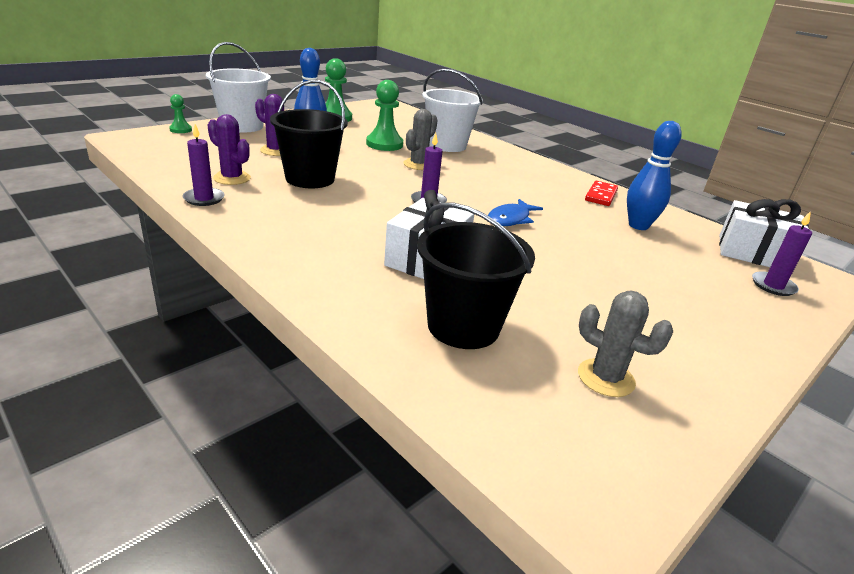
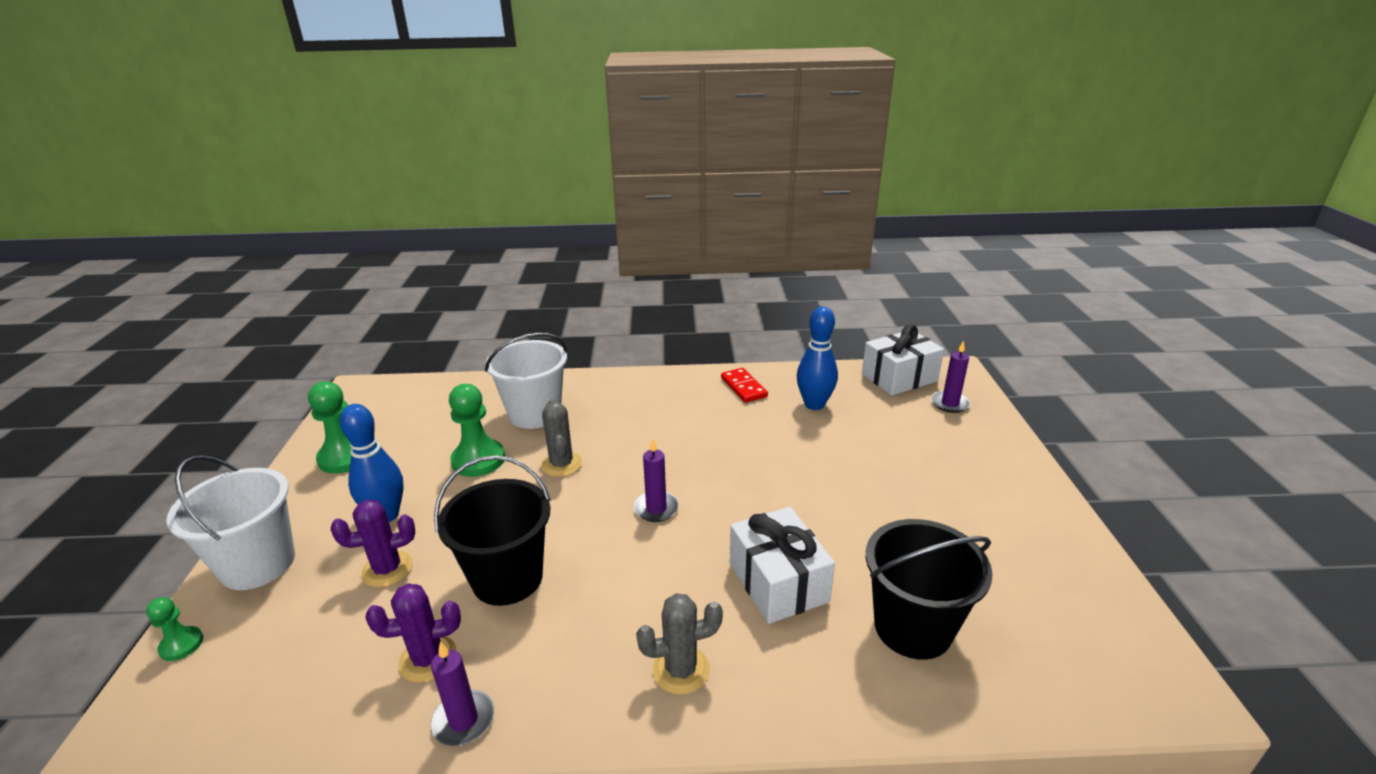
camera: 45 degrees left, 0 degrees up
blue fish [488,199,543,226] -> none
grey cactus [578,291,673,397] -> grey cactus moved to [636,593,723,695]

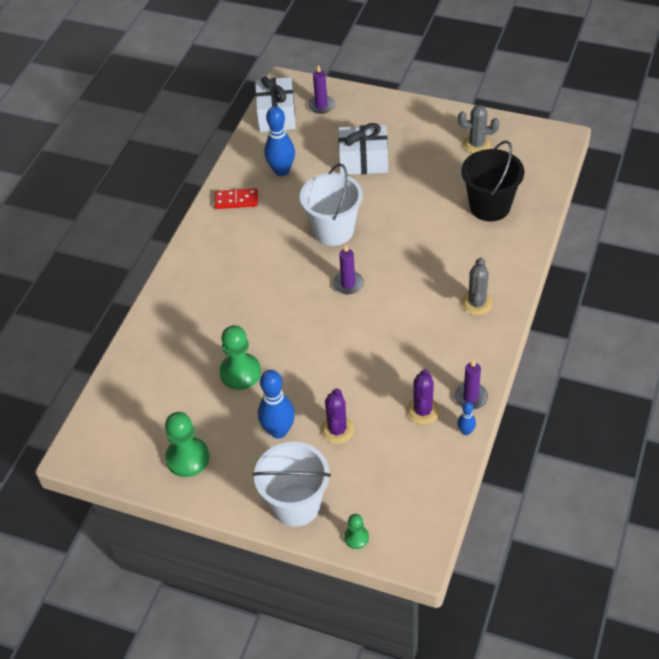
camera: 65 degrees left, 20 degrees up
black bucket [434,455,551,606] -> none
white bucket [485,333,567,429] -> white bucket moved to [300,163,363,246]
grey cactus [541,399,582,477] -> grey cactus moved to [458,105,499,153]
white gift [730,507,835,624] -> white gift moved to [338,123,388,175]
none -> blue bowling pin [457,402,476,435]

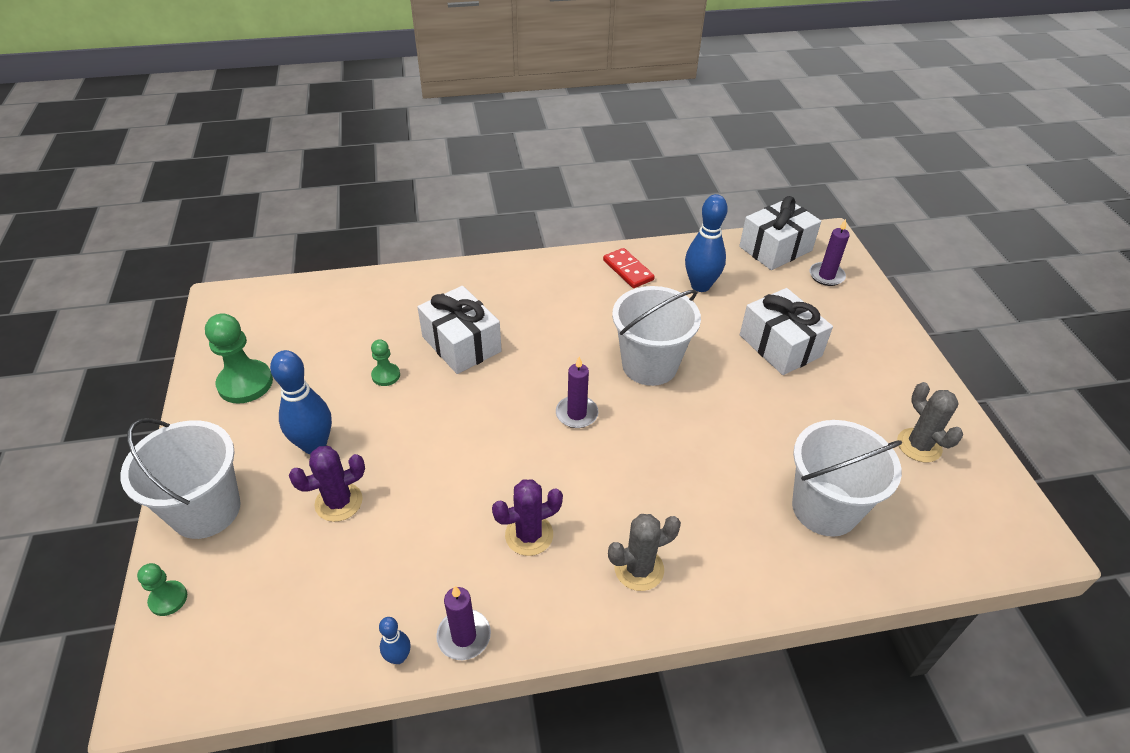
camera: 55 degrees right, 5 degrees down
green pawn [220,325,261,390] -> green pawn [371,339,400,386], size x0.54
purple cactus [406,369,440,425] -> purple cactus moved to [492,479,563,556]
black bucket [461,140,524,221] -> white bucket [792,420,902,537]
none -> white gift [418,286,502,374]

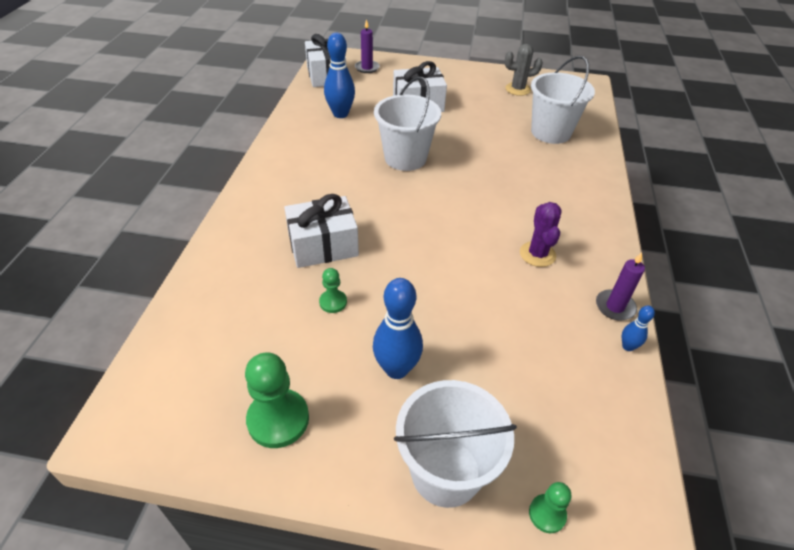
camera: 70 degrees left, 0 degrees up
purple cactus [289,446,365,522] -> none
purple candle [556,357,598,428] -> none
red domino [603,248,655,288] -> none
grey cactus [608,514,681,591] -> none

